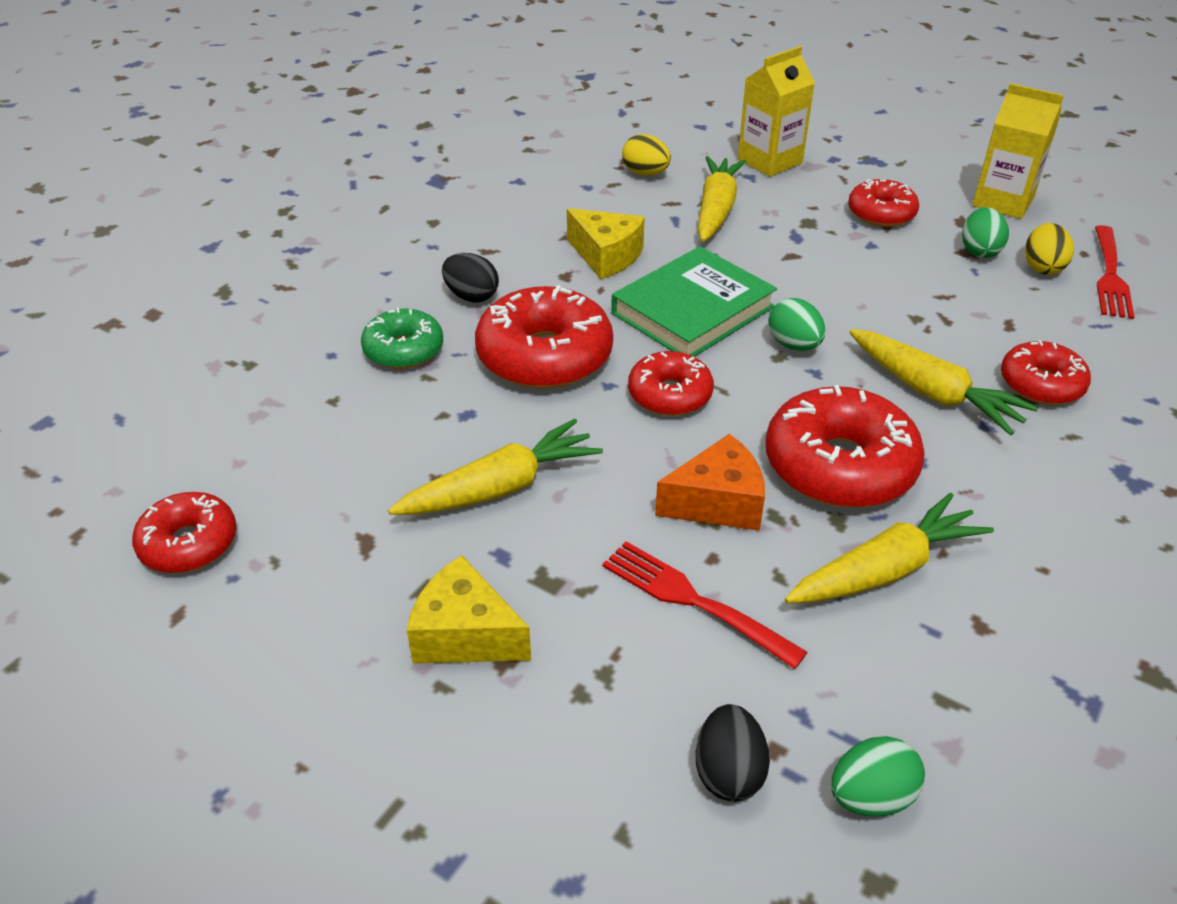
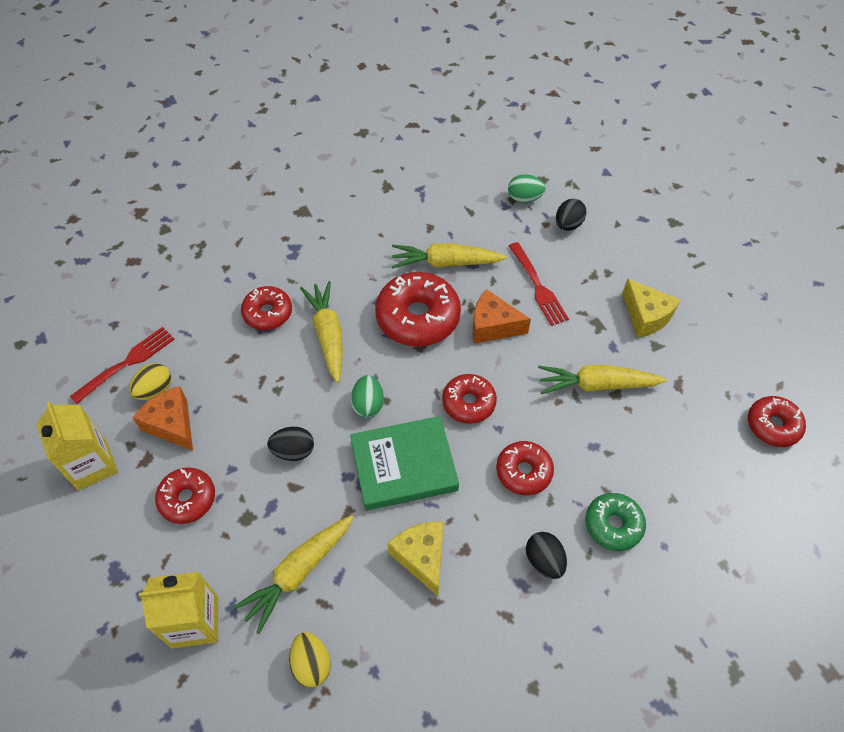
camera: 150 degrees left, 15 degrees up
red donut [475,285,613,389] -> red donut [496,441,554,495], size x0.60
green egg [962,207,1009,258] -> orange cheese [133,386,193,451]
none -> black egg [267,427,314,461]

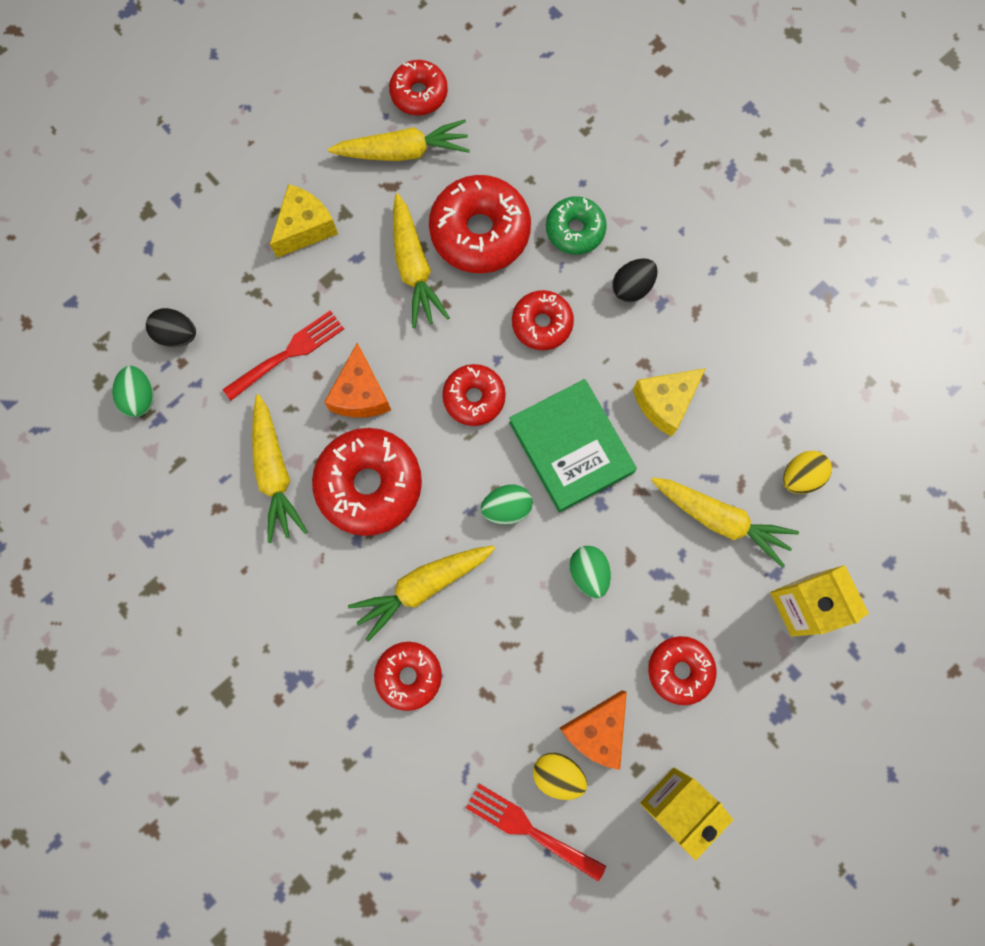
camera: 105 degrees left, 20 degrees up
black egg [267,427,314,461] -> green egg [569,546,611,598]
none -> yellow carrot [328,119,470,161]
none -> red donut [429,175,531,273]

